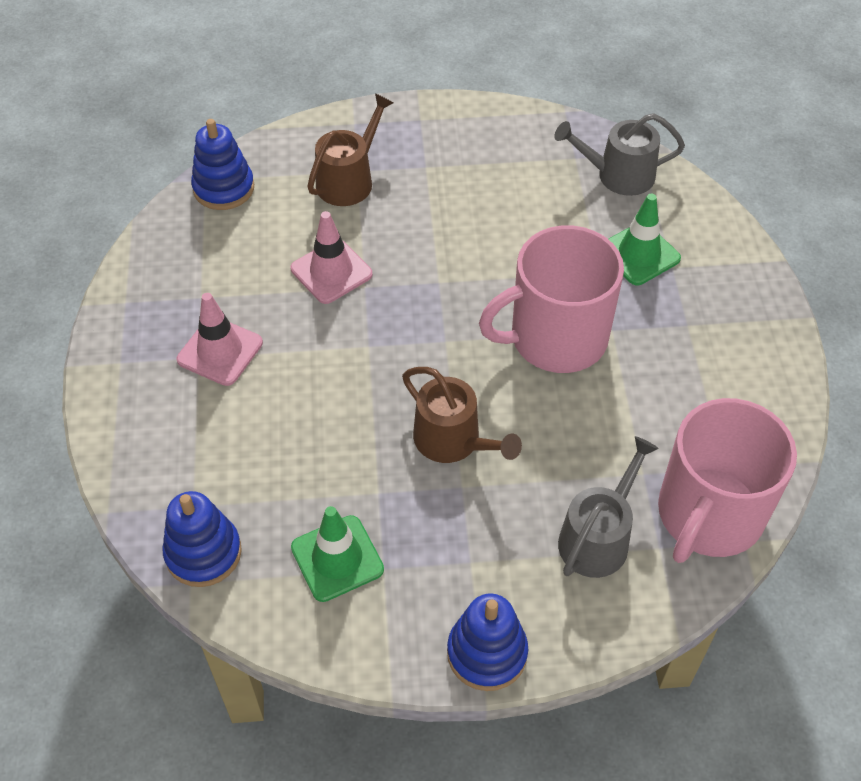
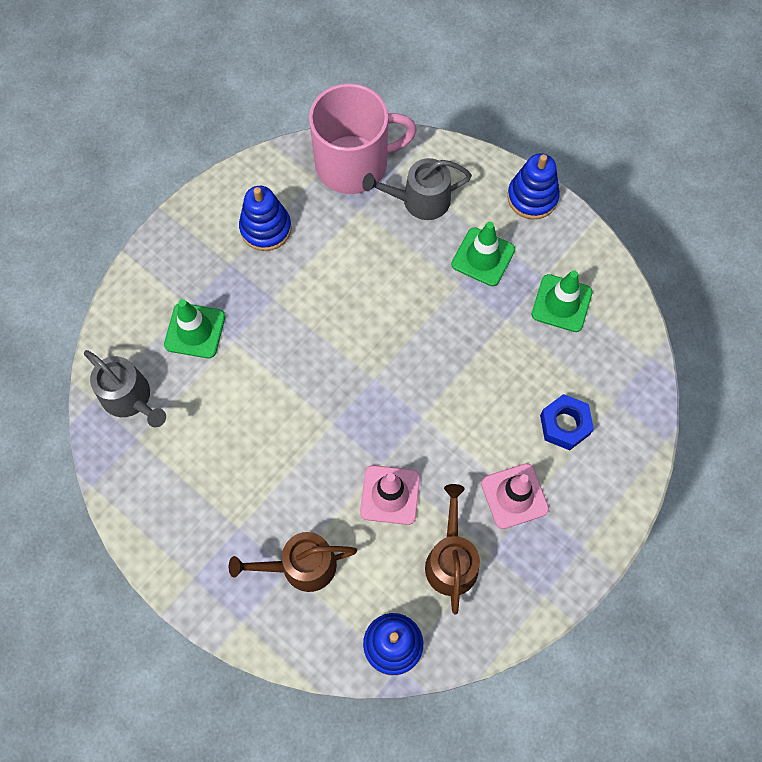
camera: 135 degrees left, 15 degrees up
blue stacking toy [163,491,242,587] -> blue stacking toy moved to [239,186,292,251]
brown watering can [402,367,522,463] -> brown watering can moved to [425,484,480,614]
pink mug [479,226,624,373] -> none
none -> green traffic cone [452,222,515,286]
none -> blue nut [540,394,594,450]

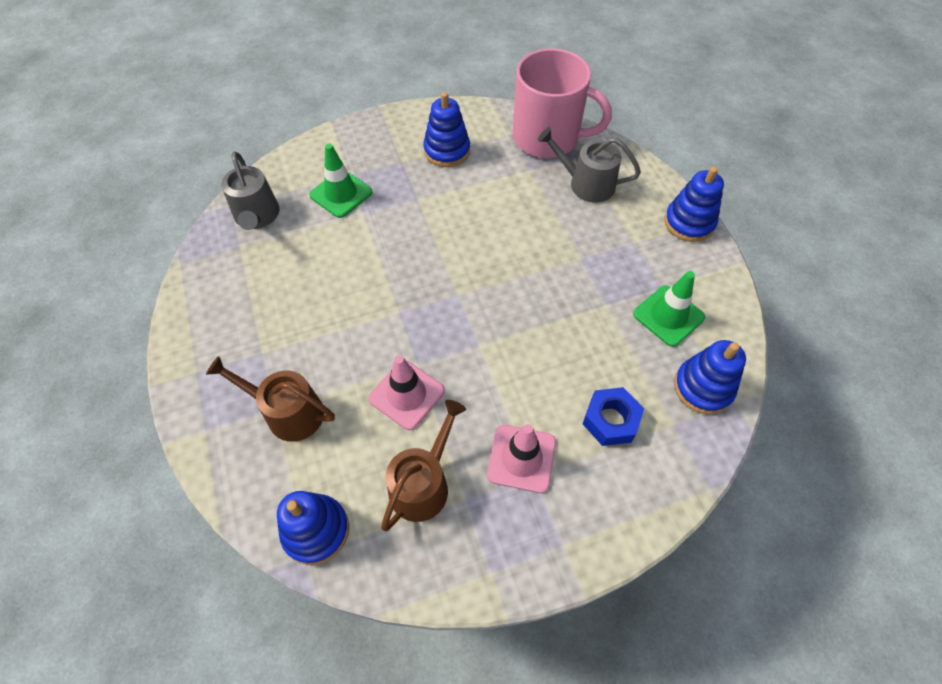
camera: 30 degrees right, 10 degrees down
green traffic cone [452,222,515,286] -> none
none -> blue stacking toy [674,340,746,414]

